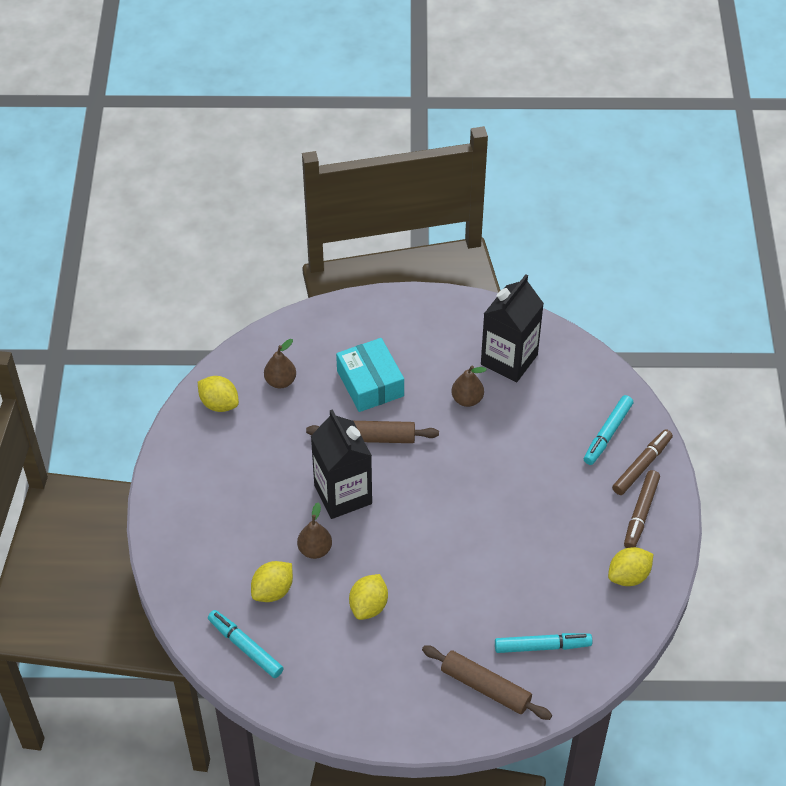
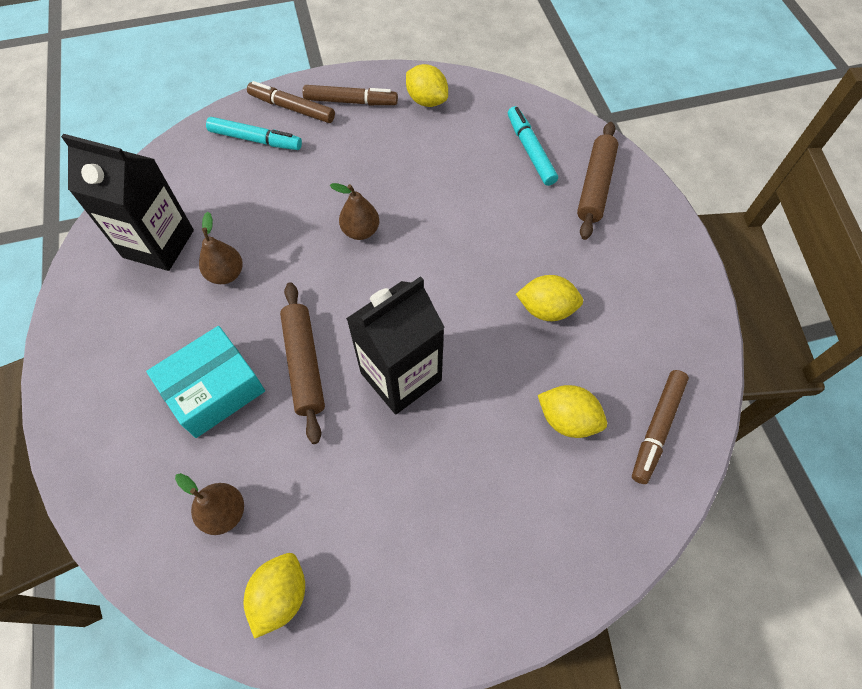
camera: 105 degrees left, 10 degrees up
turquoise marker [208,610,284,678] -> brown marker [632,370,689,484]
brown pear [297,502,332,559] -> brown pear moved to [330,183,379,240]

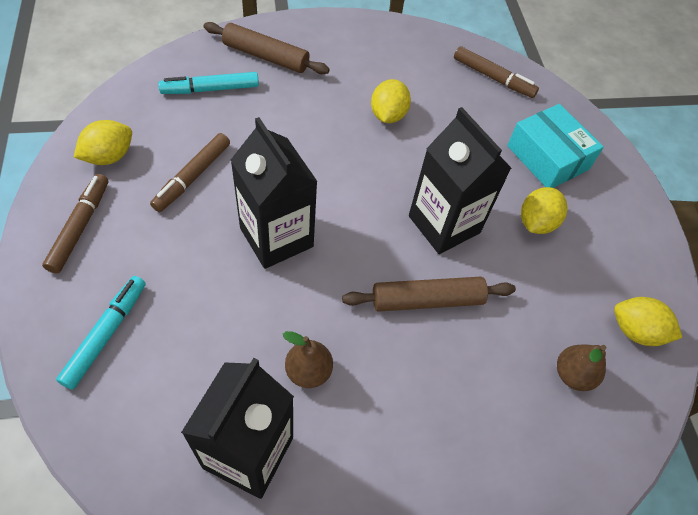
camera: 90 degrees left, 5 degrees down
turquoise box [146,326,265,438] -> turquoise box moved to [507,104,604,188]
brown marker [247,81,335,123] -> brown marker moved to [150,133,230,212]
brown pear [330,183,379,240] -> black carton [231,117,318,269]
yellow lemon [538,385,607,438] -> yellow lemon moved to [521,187,568,234]

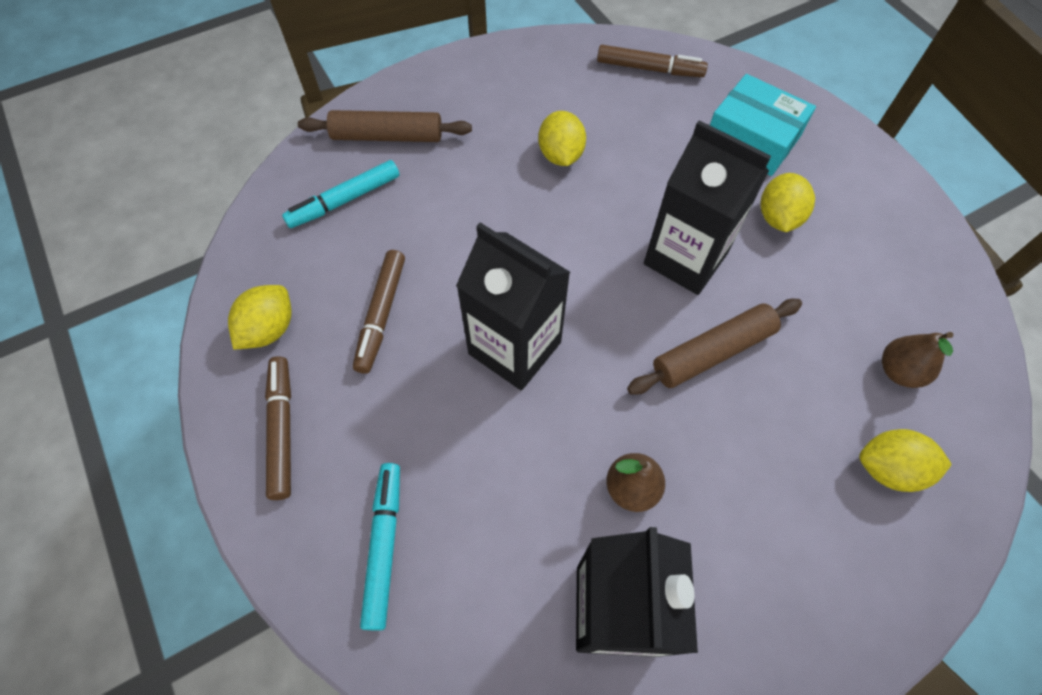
camera: 15 degrees left, 5 degrees up
yellow lemon [614,297,682,346] -> yellow lemon moved to [859,429,952,492]

